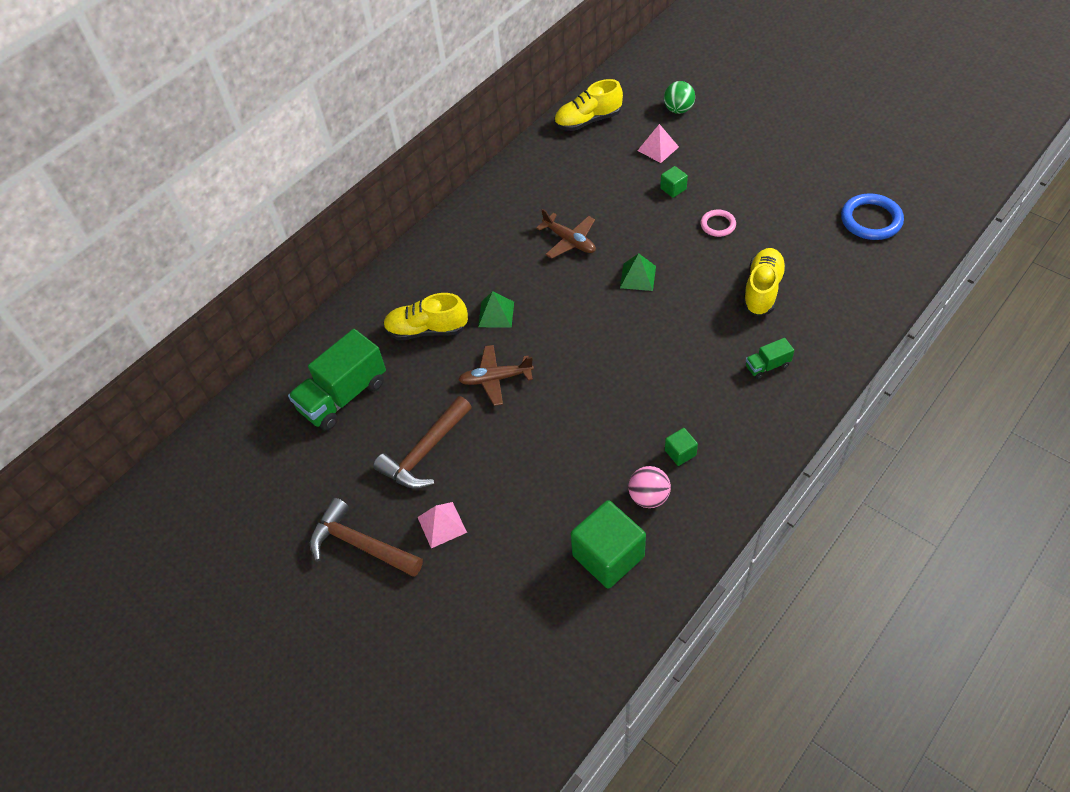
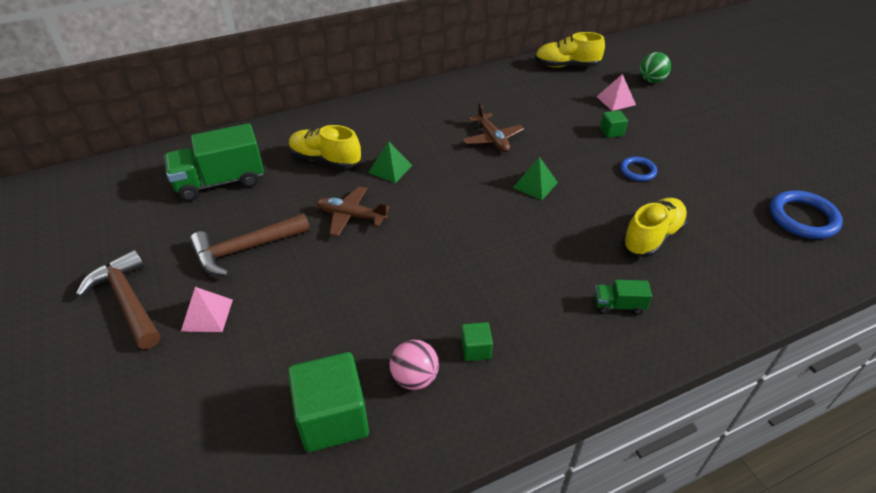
camera: 20 degrees right, 10 degrees down
pink ring [701,210,736,237] -> blue ring [620,157,657,181]

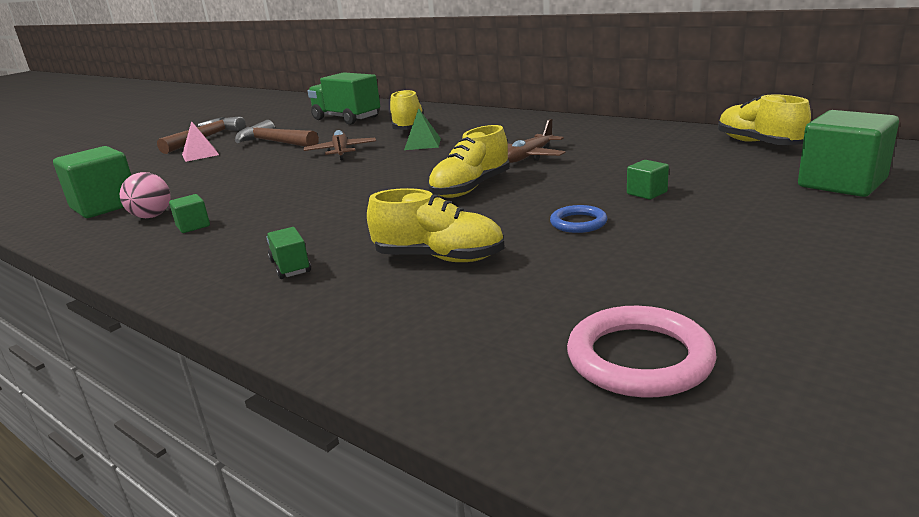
camera: 65 degrees right, 20 degrees down
green pyramid [513,157,558,200] -> yellow shoe [428,125,510,198]
pink pyramid [597,74,636,111] -> none
green ball [640,52,671,83] -> green cube [798,110,899,197]
blue ring [770,190,843,239] -> pink ring [567,306,717,397]

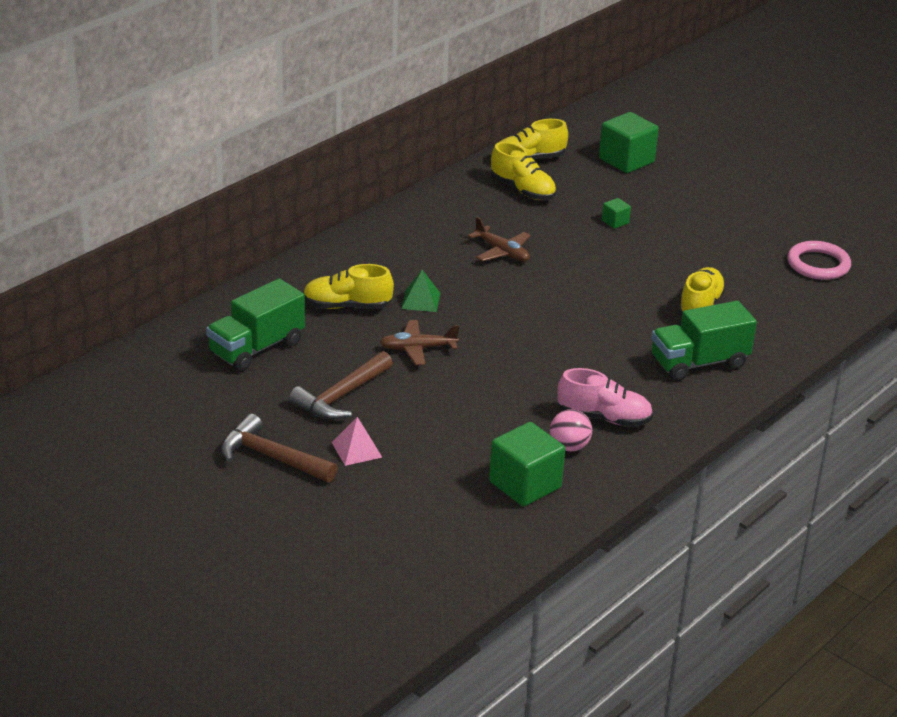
camera: 90 degrees left, 10 degrees up
green cube [169,194,210,233] -> pink shoe [557,368,653,427]
green truck [266,227,311,279] -> green truck [651,301,757,381], size x2.13
yellow shoe [428,125,510,198] -> yellow shoe moved to [491,142,556,200]
blue ring [550,205,607,233] -> none

